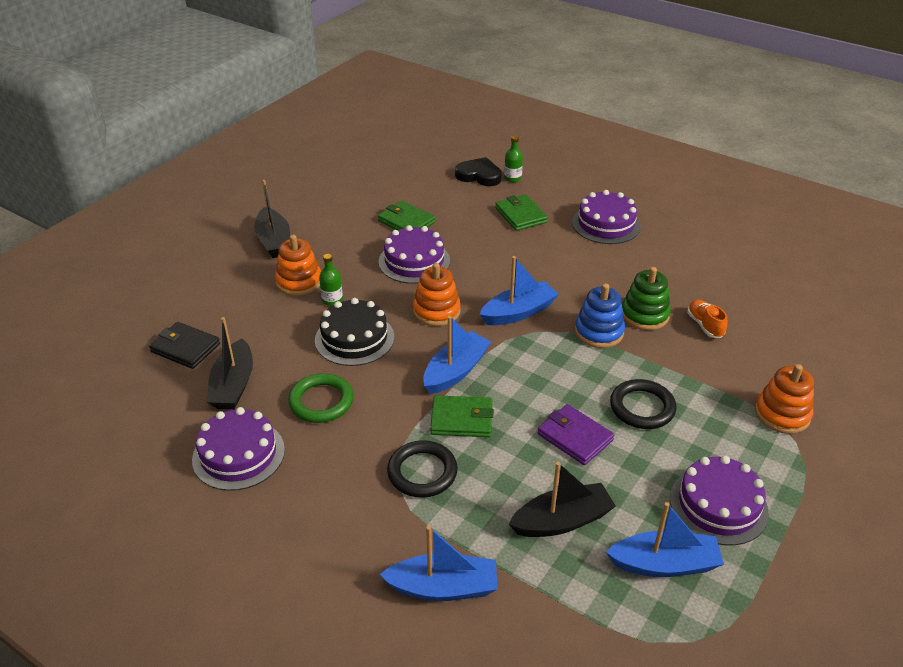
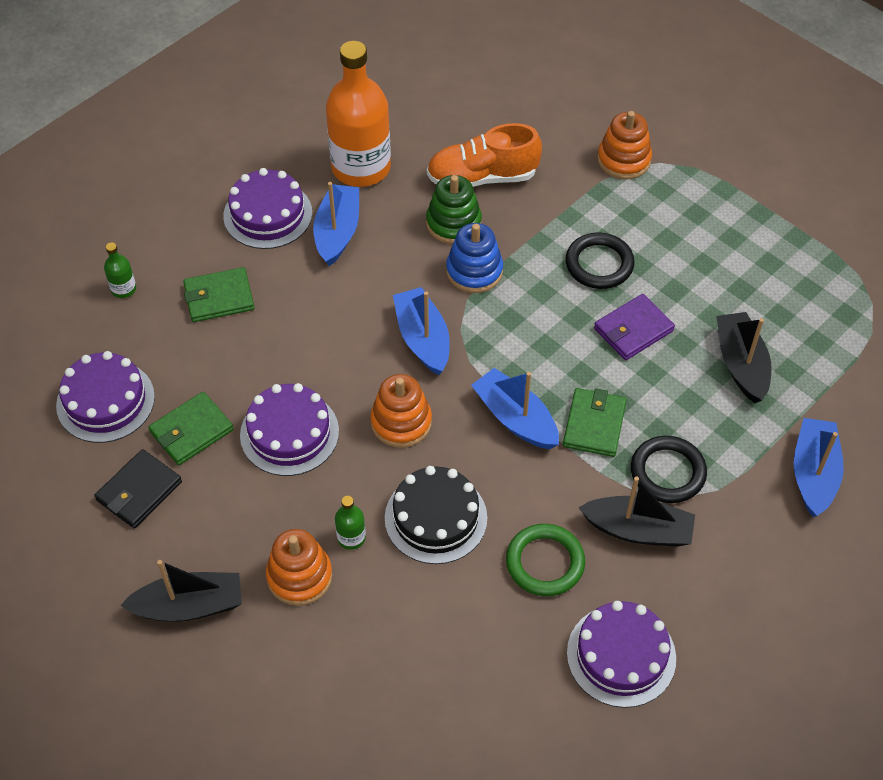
camera: 80 degrees left, 15 degrees up
black wallet [149,322,220,369] -> black wallet moved to [95,449,182,528]
black boat [207,317,253,410] -> black boat moved to [579,476,695,547]
black heart [455,157,502,186] -> none
blue boat [606,502,724,577] -> blue boat moved to [313,182,359,266]
purple cake [670,456,769,546] -> purple cake moved to [56,351,155,443]
orange shoe [687,300,727,338] -> orange shoe [427,123,542,187], size x1.86
none -> orange bottle [326,41,391,187]

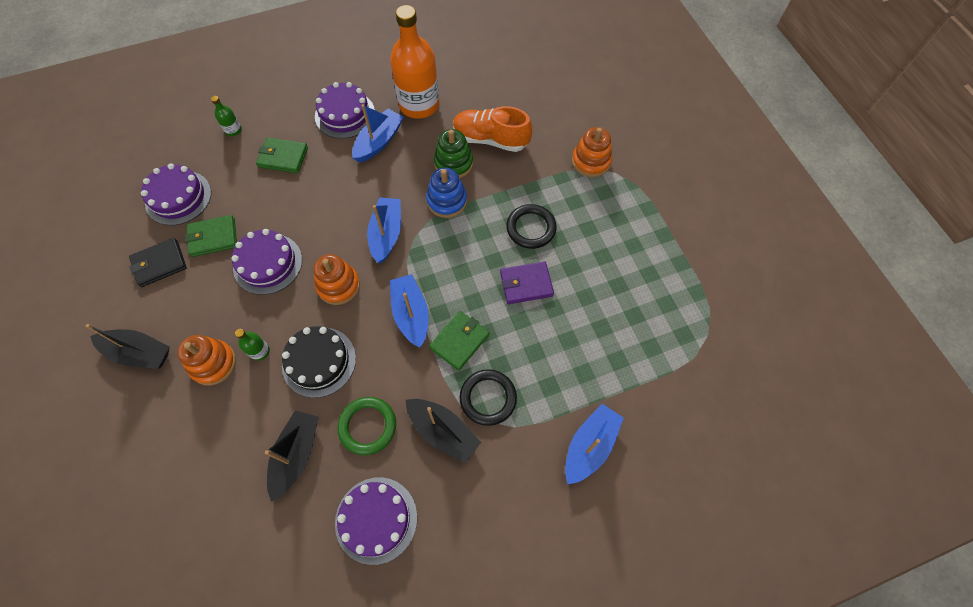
camera: 25 degrees right, 10 degrees up
black boat [717,312,772,403] -> black boat moved to [265,410,319,502]

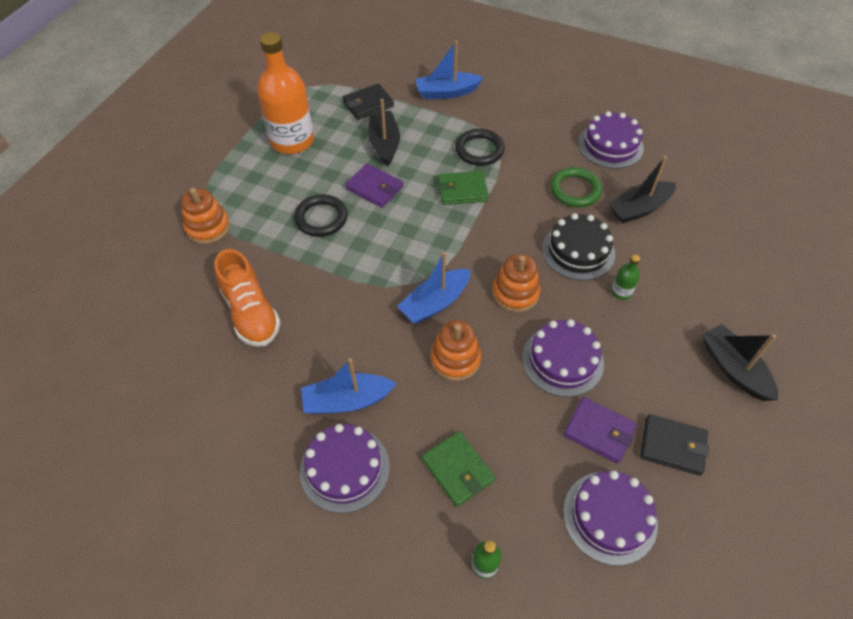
camera: 135 degrees left, 10 degrees down
orange stacking toy [177,335,236,386] -> orange stacking toy moved to [430,320,481,381]
green wallet [185,215,237,257] -> purple wallet [564,397,637,464]
orange bottle [390,5,440,119] -> orange bottle moved to [257,32,314,154]
blue boat [390,274,429,348] -> none
black boat [406,399,481,463] -> black boat moved to [368,99,400,166]
blue stacking toy [426,167,467,218] -> none
green stacking toy [434,129,473,178] -> none
none -> black wallet [342,83,394,120]

